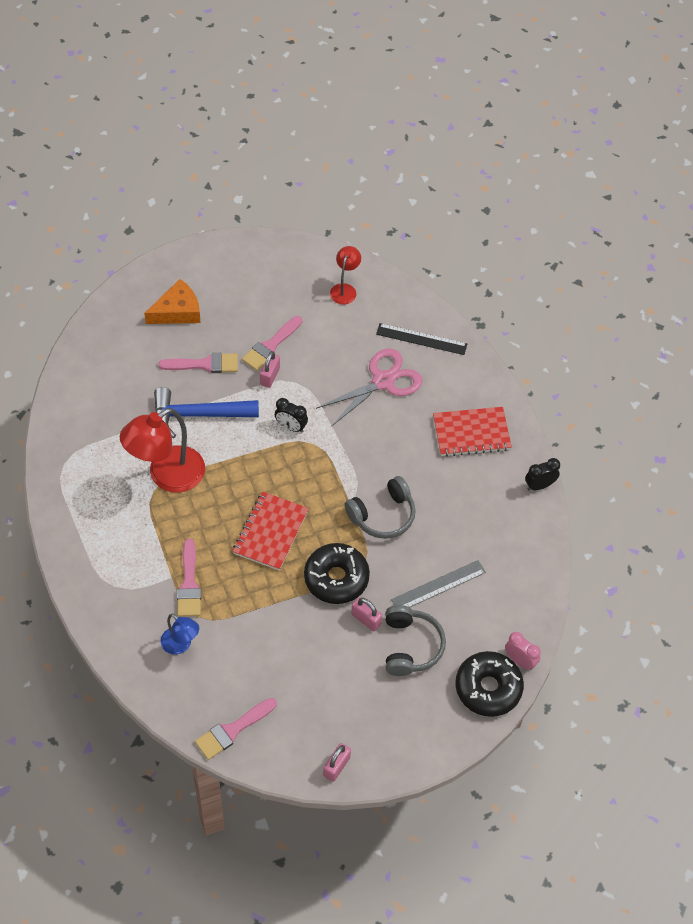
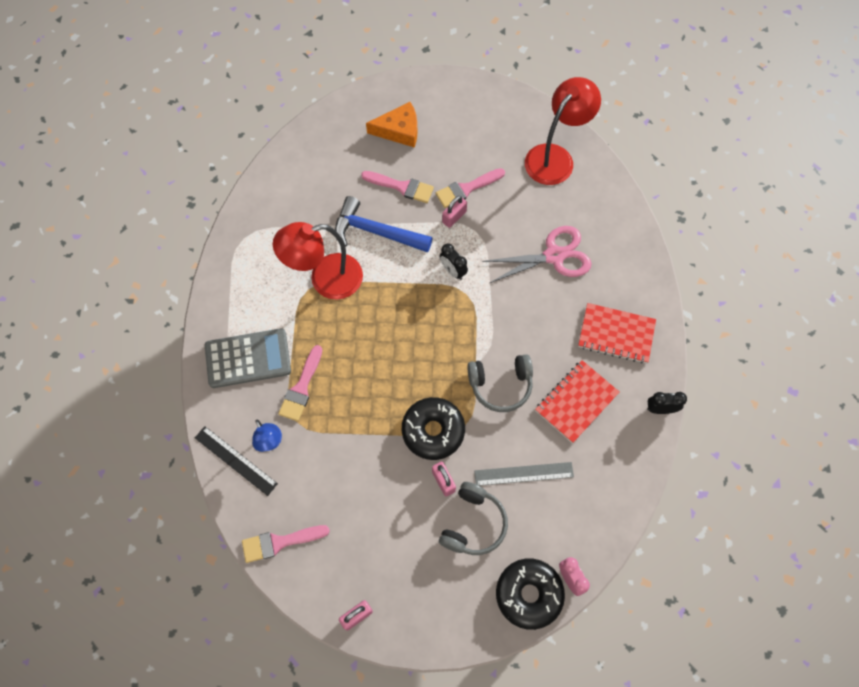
camera: 25 degrees right, 10 degrees up
red notebook [233,491,309,571] -> red notebook moved to [535,360,619,443]
red lamp [330,246,361,305] -> red lamp [525,77,601,185], size x1.93
black ruler [376,323,467,355] -> black ruler moved to [195,426,278,496]
none -> grey calculator [205,328,291,388]

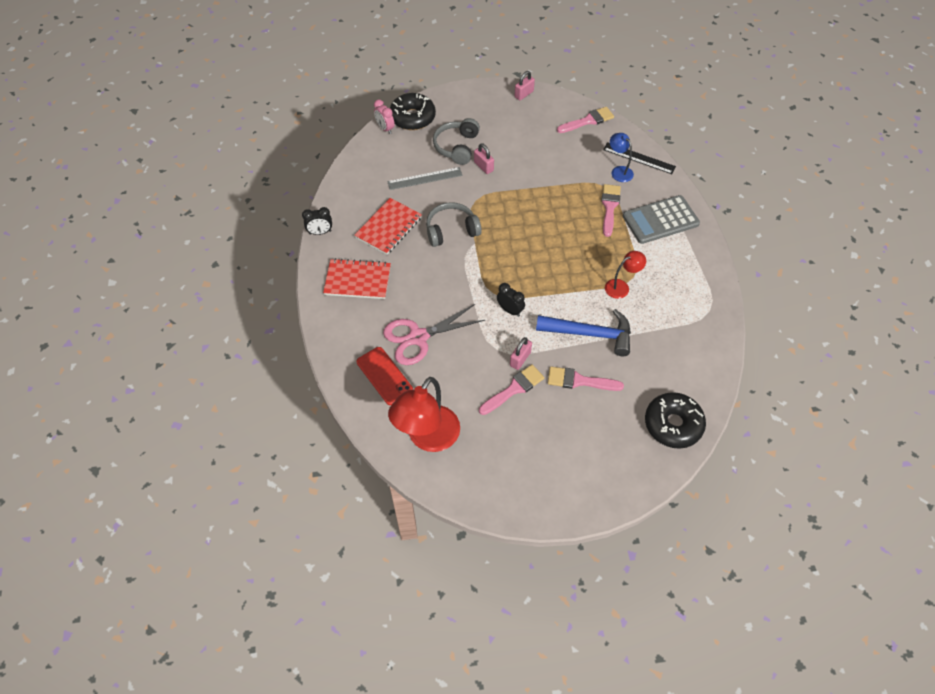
camera: 170 degrees right, 10 degrees down
red lamp [273,222,363,300] -> red lamp [605,251,646,299], size x0.52
orange cheese [366,102,417,148] -> none
black donut [402,397,465,460] -> black donut moved to [645,392,706,449]
none -> red phone [357,347,413,405]

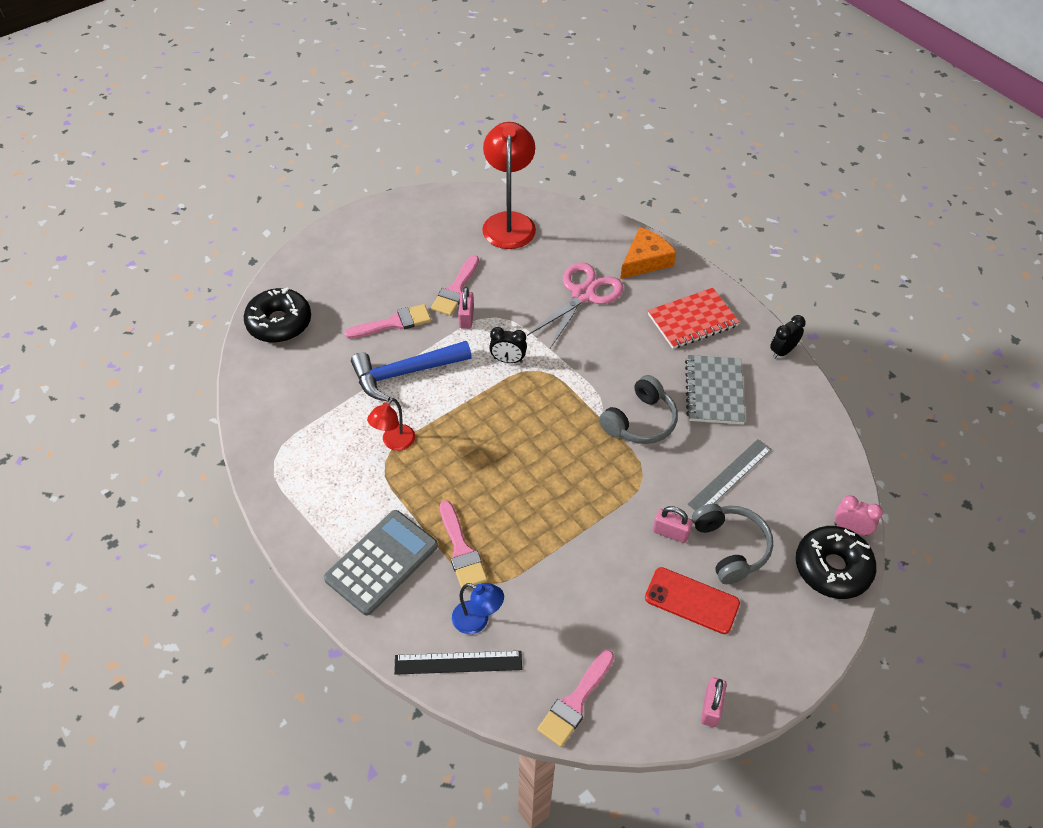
camera: 150 degrees right, 5 degrees down
red notebook [354,198,422,255] -> grey notebook [685,355,745,424]
red phone [357,347,413,405] -> red phone moved to [645,567,740,634]
none -> orange cheese [620,227,676,279]

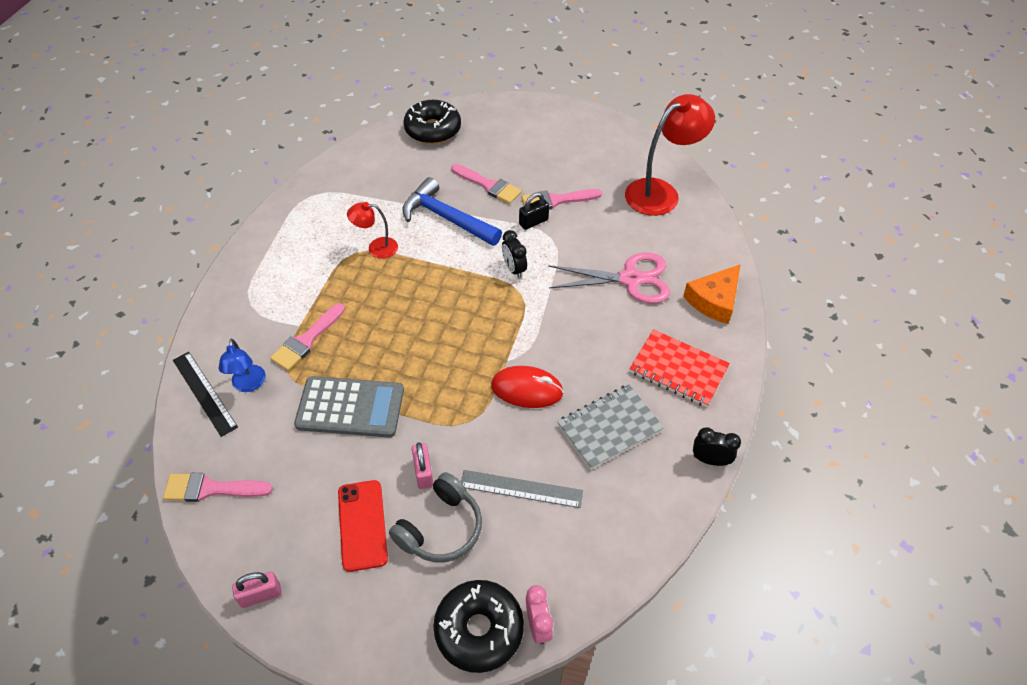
camera: 55 degrees right, 0 degrees up
grey calculator [324,510,438,616] -> grey calculator moved to [294,376,404,438]
pink padlock [458,287,474,329] -> black padlock [519,192,549,230]
grey headphones [599,375,678,444] -> red mouse [491,366,564,408]
orange cheese [620,227,676,279] -> orange cheese turned 120 degrees clockwise [683,264,741,324]

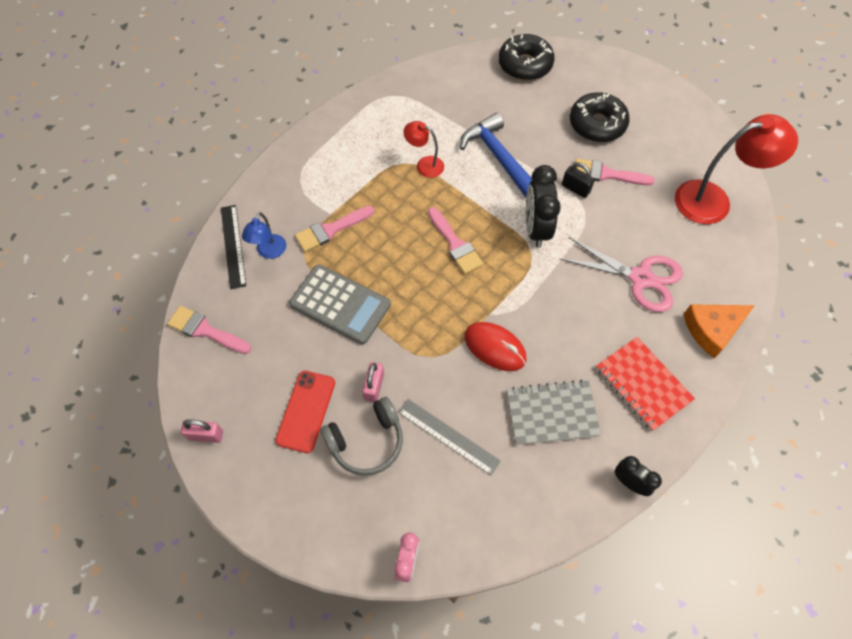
camera: 25 degrees right, 10 degrees up
black donut [433,580,524,673] -> black donut moved to [570,92,630,142]
pink brush [451,164,522,204] -> pink brush moved to [428,207,483,274]
black clock [502,230,527,279] -> black clock [526,165,561,248], size x1.71
black padlock [519,192,549,230] -> black padlock turned 45 degrees clockwise [562,162,595,198]

